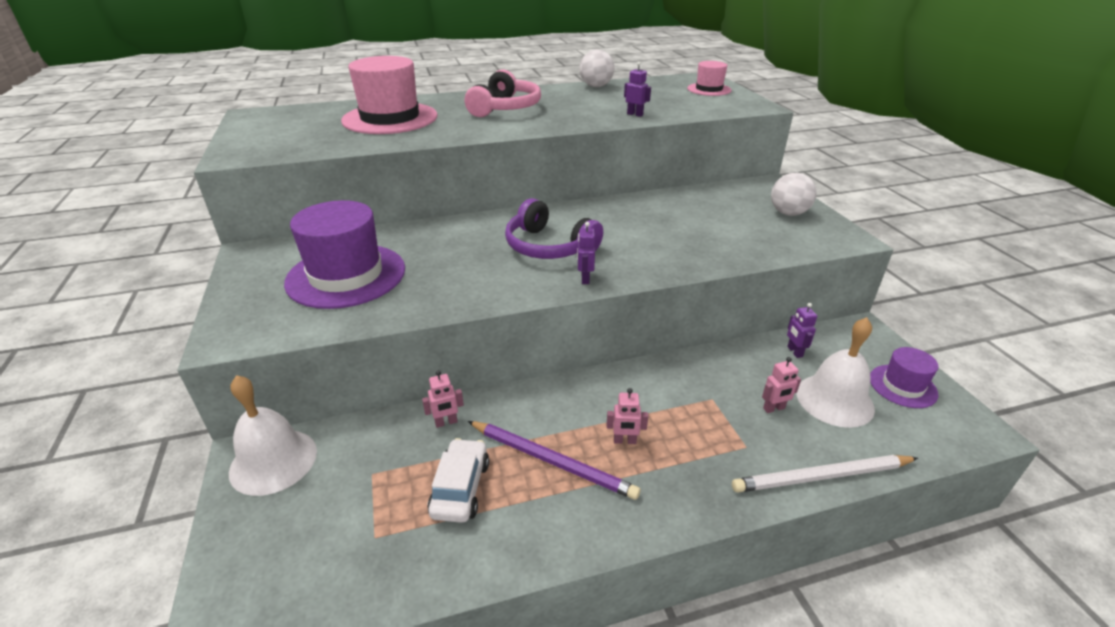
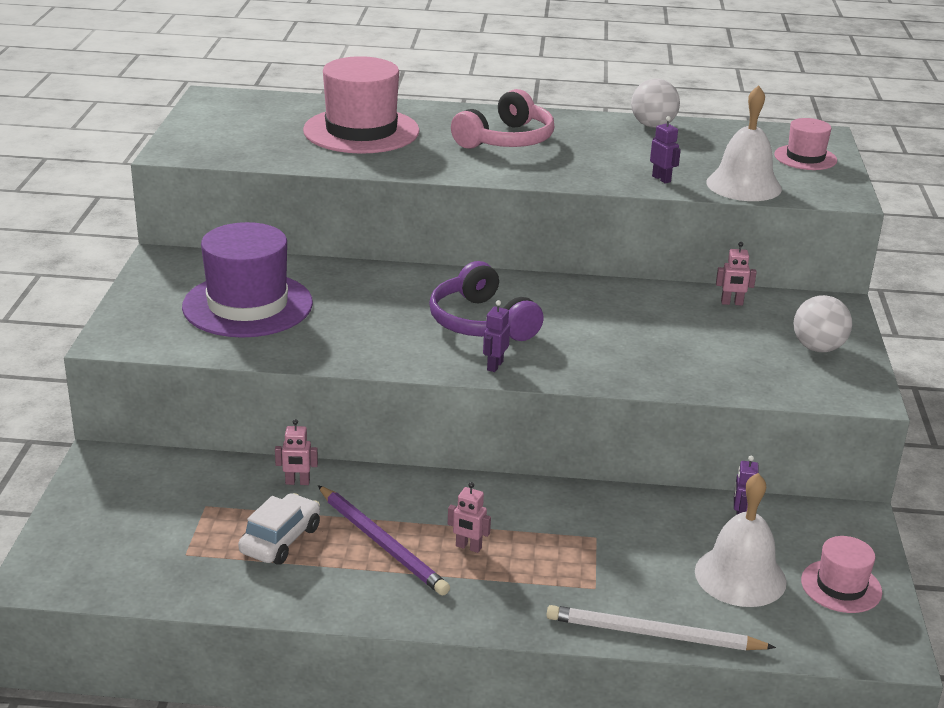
camera: 20 degrees right, 5 degrees down
white bell [229,375,317,496] -> white bell moved to [706,85,782,201]
pink robot [762,357,801,413] -> pink robot moved to [716,242,757,306]
purple hat [870,347,939,408] -> pink hat [801,536,882,613]

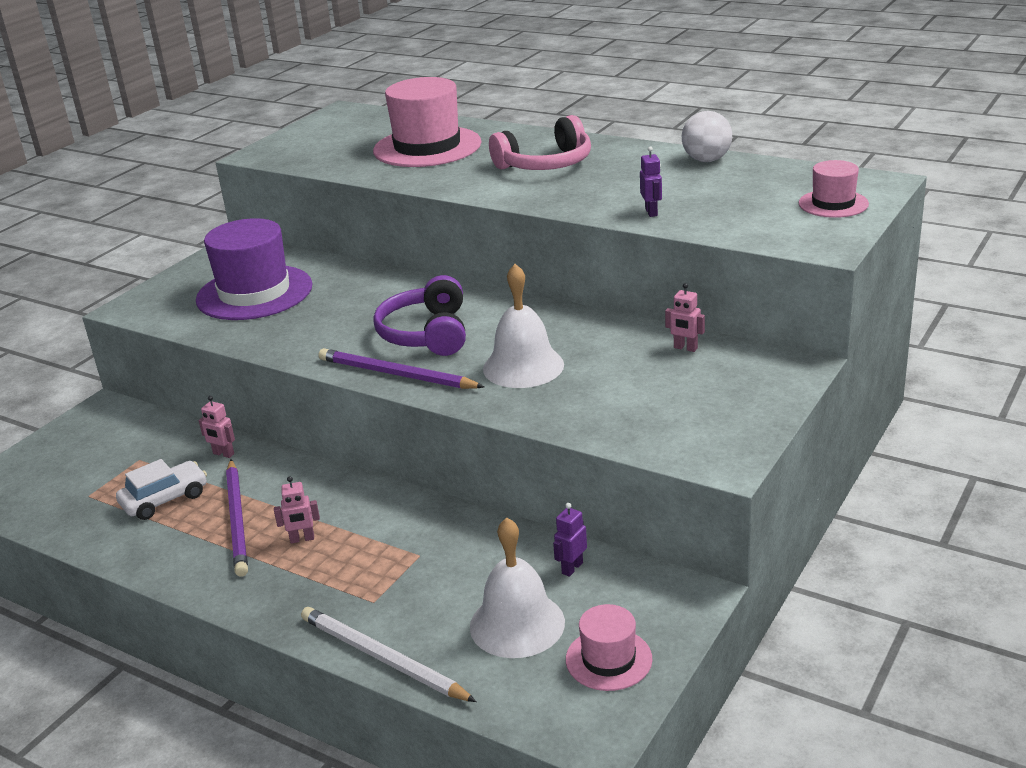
camera: 30 degrees right, 0 degrees up
pink robot [448,482,491,553] -> pink robot turned 60 degrees counterclockwise [274,476,320,543]
purple robot [483,300,510,372] -> purple pencil [319,348,484,389]
white bell [706,85,782,201] -> white bell moved to [483,264,564,388]
white ball [793,295,852,352] -> none

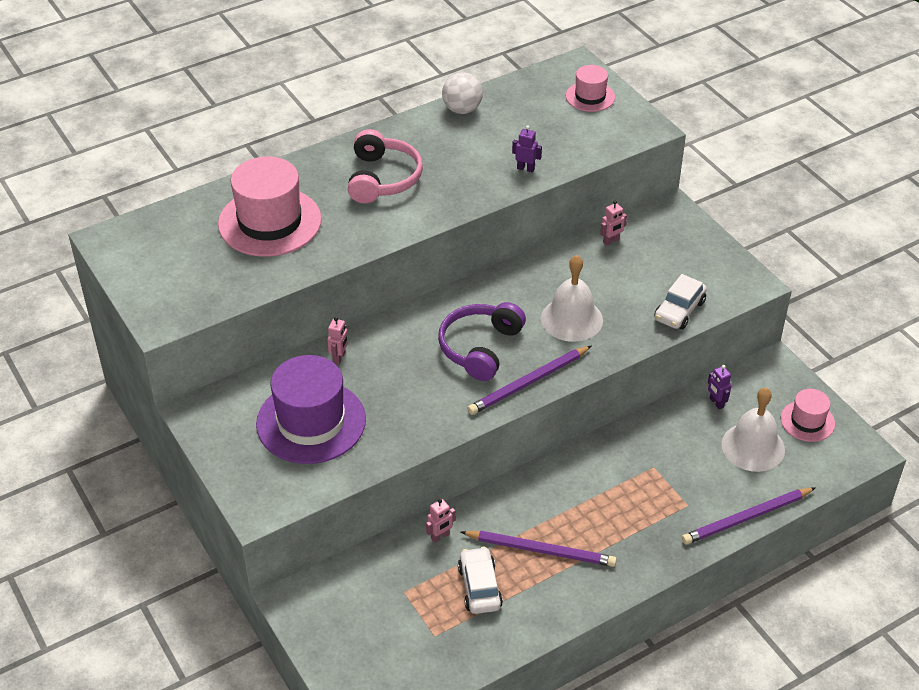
camera: 65 degrees left, 15 degrees up
pink robot [274,476,320,543] -> pink robot moved to [327,317,348,364]
white pencil [301,607,477,702] -> purple pencil [682,487,816,544]
purple headphones [373,275,466,356] -> purple headphones turned 90 degrees clockwise [438,302,526,381]
none -> white car [654,274,707,330]

